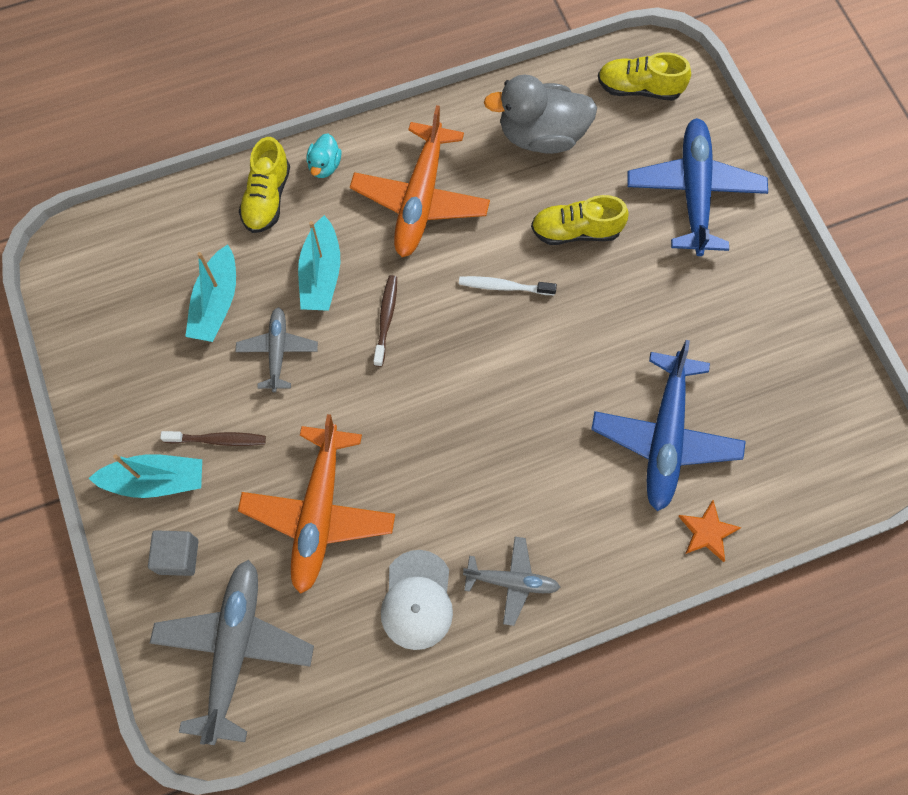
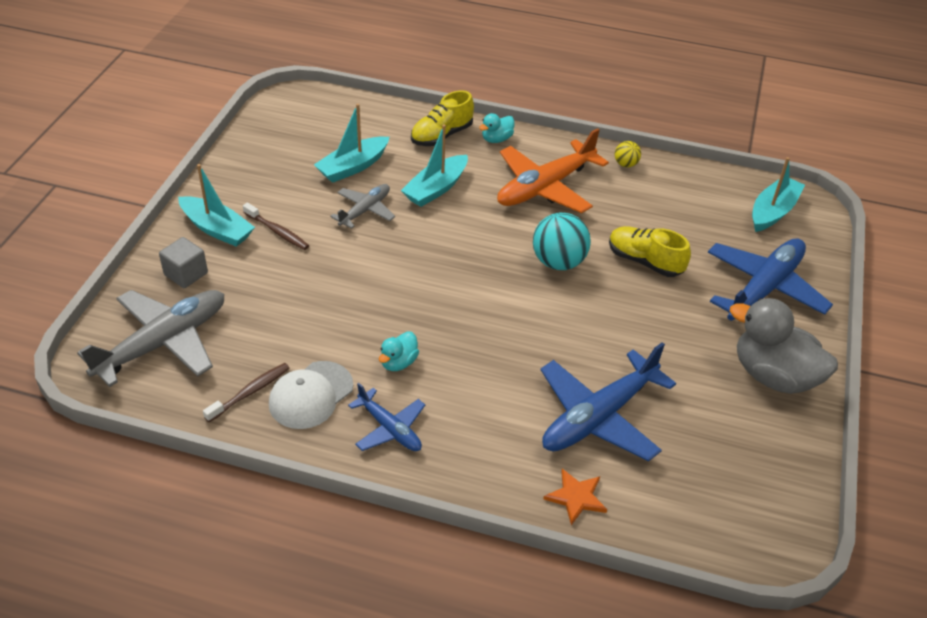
camera: 35 degrees right, 25 degrees down
orange plane [238,414,395,594] -> none
brown toothbrush [373,275,397,367] -> brown toothbrush moved to [203,363,290,422]
white toothbrush [459,276,557,295] -> turquoise ball [533,212,591,270]
grey plane [463,537,560,626] -> blue plane [348,383,425,451]
grey duck [484,75,597,154] -> grey duck moved to [730,298,838,394]
yellow shoe [598,52,691,100] -> turquoise boat [752,157,805,232]
none -> turquoise duck [379,331,419,371]
none -> yellow ball [615,141,641,167]

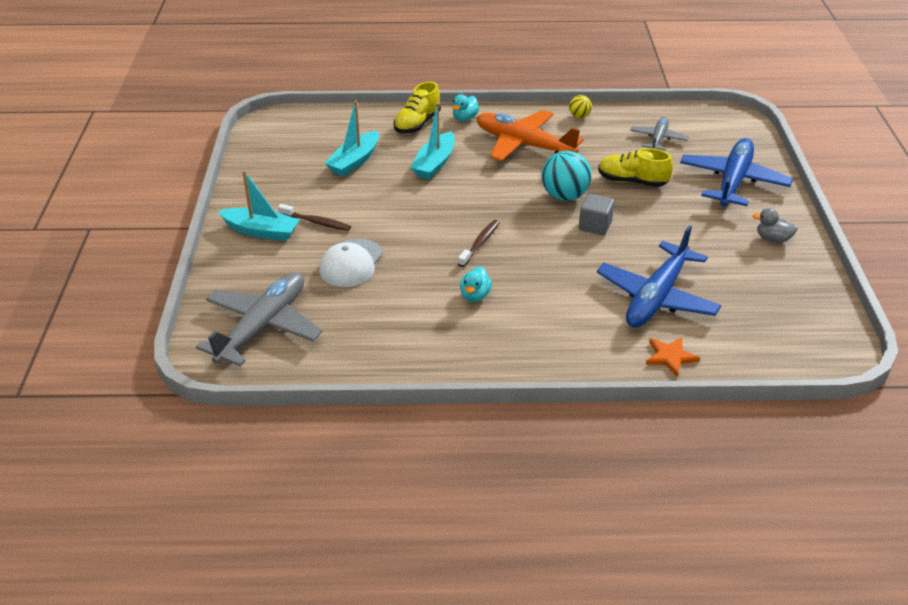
camera: 15 degrees left, 5 degrees down
grey cube [159,237,208,288] -> grey cube moved to [579,194,615,235]
brown toothbrush [203,363,290,422] -> brown toothbrush moved to [458,220,500,267]
white cap [269,361,353,429] -> white cap moved to [319,239,383,287]
grey plane [330,184,395,229] -> grey plane moved to [630,117,689,151]
blue plane [348,383,425,451] -> none
orange plane [497,128,609,213] -> orange plane turned 90 degrees clockwise [477,110,584,161]
grey duck [730,298,838,394] -> grey duck [753,208,798,243], size x0.47
turquoise boat [752,157,805,232] -> none

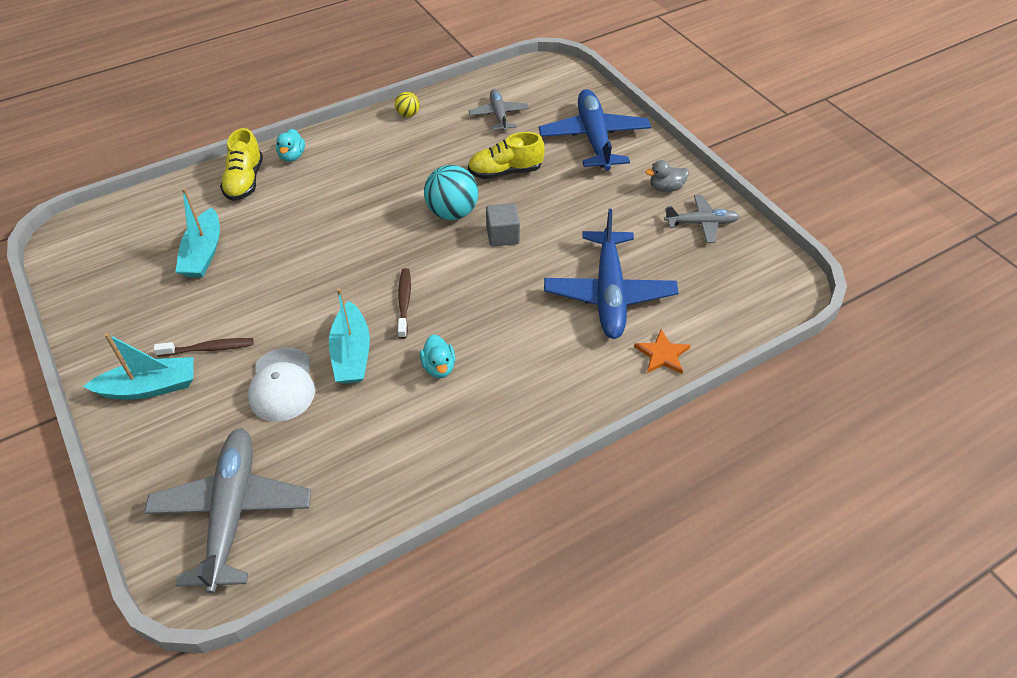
camera: 30 degrees left, 10 degrees up
turquoise boat [411,102,455,179] -> turquoise boat moved to [329,288,370,384]
orange plane [477,110,584,161] -> none
none -> grey plane [664,195,740,243]

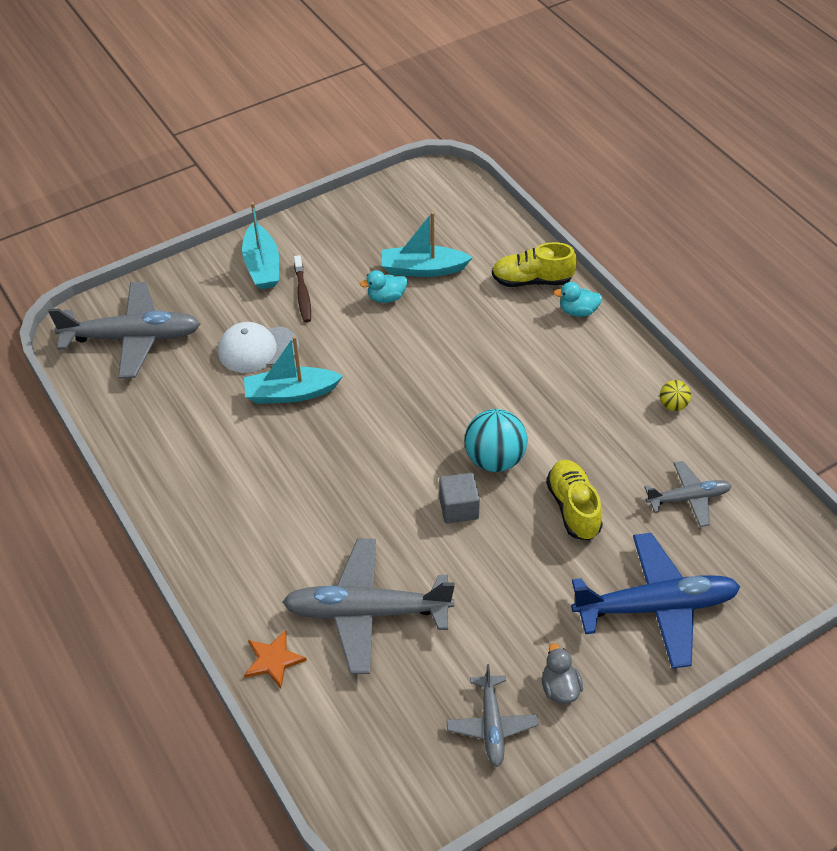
camera: 90 degrees right, 0 degrees up
brown toothbrush [398,268,411,339] -> none
turquoise duck [420,335,455,378] -> turquoise duck moved to [360,270,407,303]
blue plane [544,209,678,339] -> grey plane [282,539,455,674]

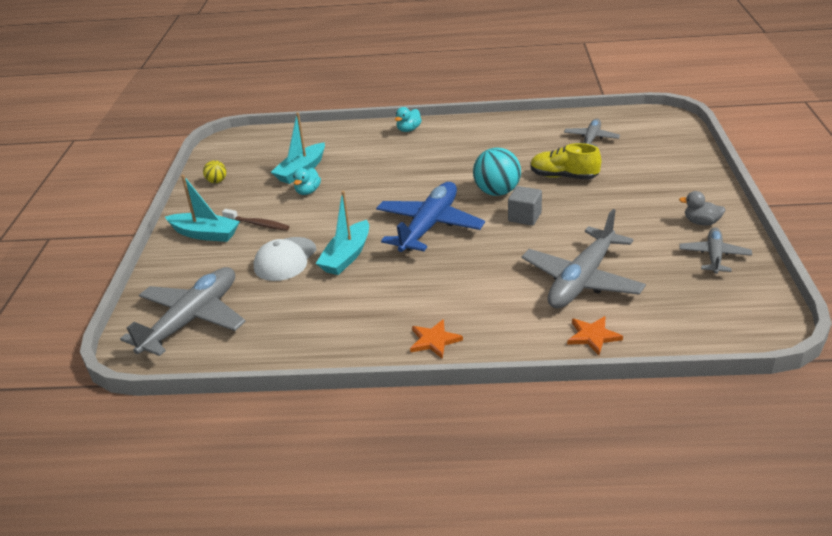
camera: 55 degrees left, 15 degrees down
grey plane [446,664,539,767] -> grey plane turned 105 degrees counterclockwise [679,227,752,274]
yellow shoe [492,242,577,287] -> none
blue plane [571,533,740,668] -> blue plane moved to [376,182,485,252]
yellow ball [660,380,691,411] -> yellow ball moved to [203,160,226,183]
none -> orange star [410,319,463,359]

